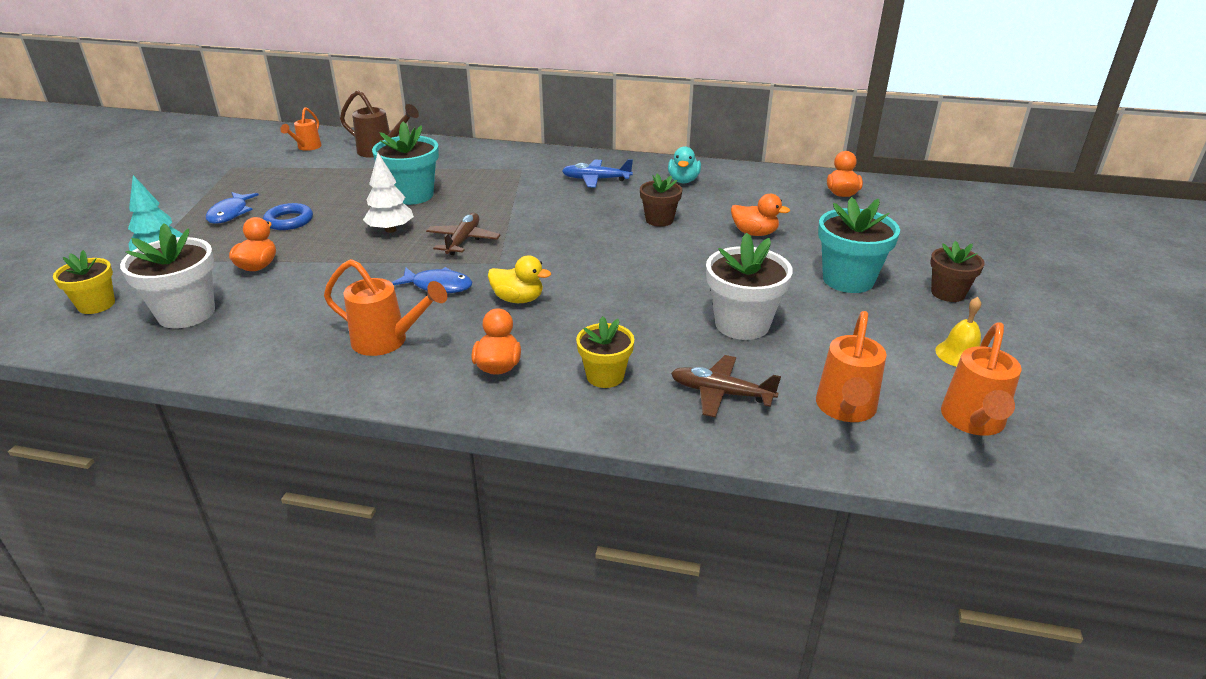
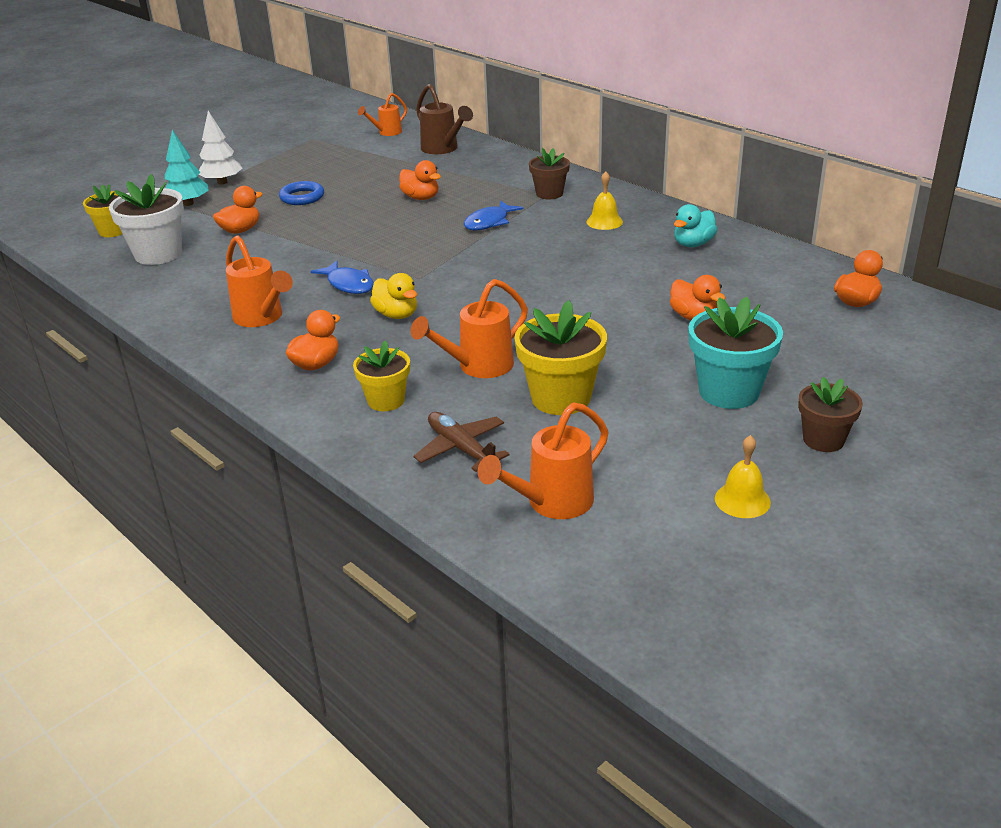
camera: 35 degrees right, 0 degrees up
blue fish [206,192,259,224] -> blue fish moved to [464,201,523,230]
white tree [363,153,414,233] -> white tree moved to [199,111,242,185]
turquoise flower pot [372,121,439,205] -> orange duck [399,160,441,200]
brown plane [426,213,501,255] -> none
blue plane [562,159,633,188] -> yellow bell [587,171,623,230]
brown flower pot [640,174,682,227] -> brown flower pot moved to [529,148,570,199]
white flower pot [706,233,793,340] -> yellow flower pot [514,300,607,415]
orange watering can [941,322,1022,436] -> orange watering can moved to [411,279,528,378]

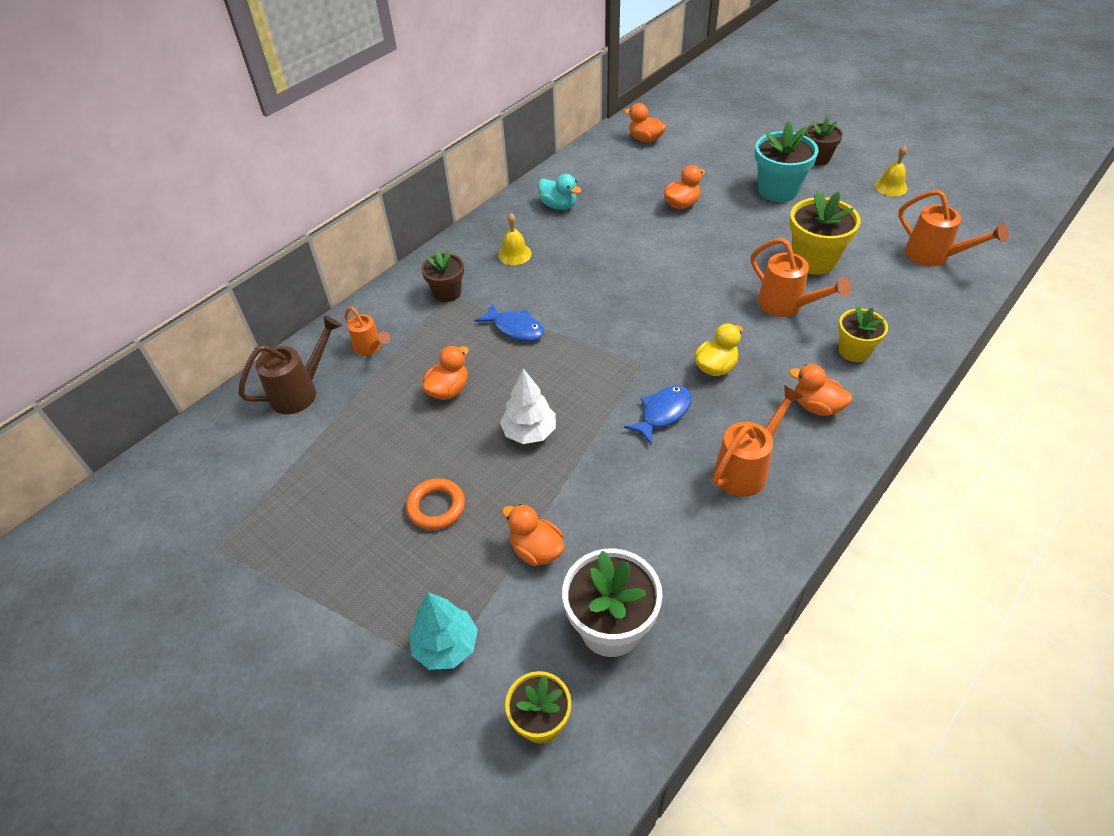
camera: 95 degrees left, 15 degrees up
white tree [199,111,242,185] -> white tree moved to [500,369,556,444]
blue ring [279,181,324,205] -> orange ring [406,478,465,530]
orange watering can [358,93,407,136] -> orange watering can moved to [345,307,390,356]
brown plane [413,412,509,472] -> none

